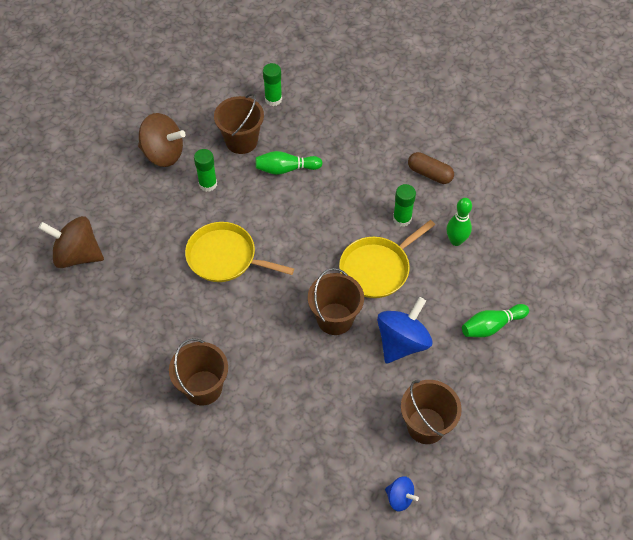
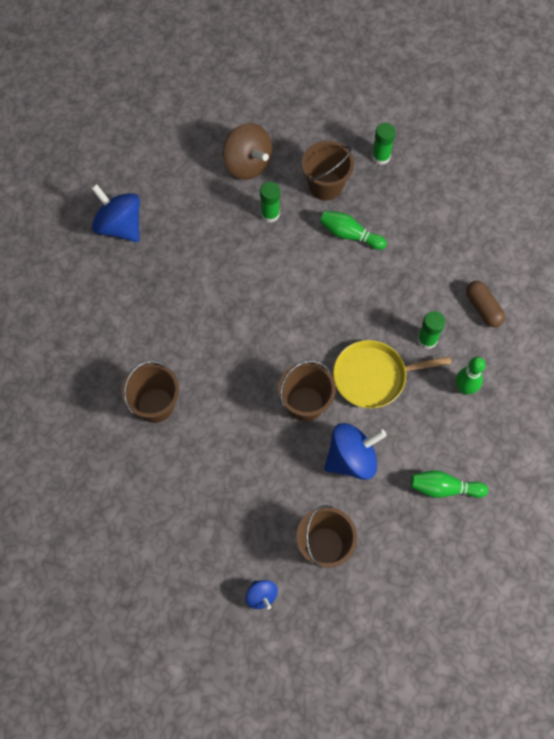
camera: 30 degrees right, 10 degrees up
brown spinning top [39,216,104,268] -> blue spinning top [91,184,140,242]
yellow pan [185,222,294,282] -> none

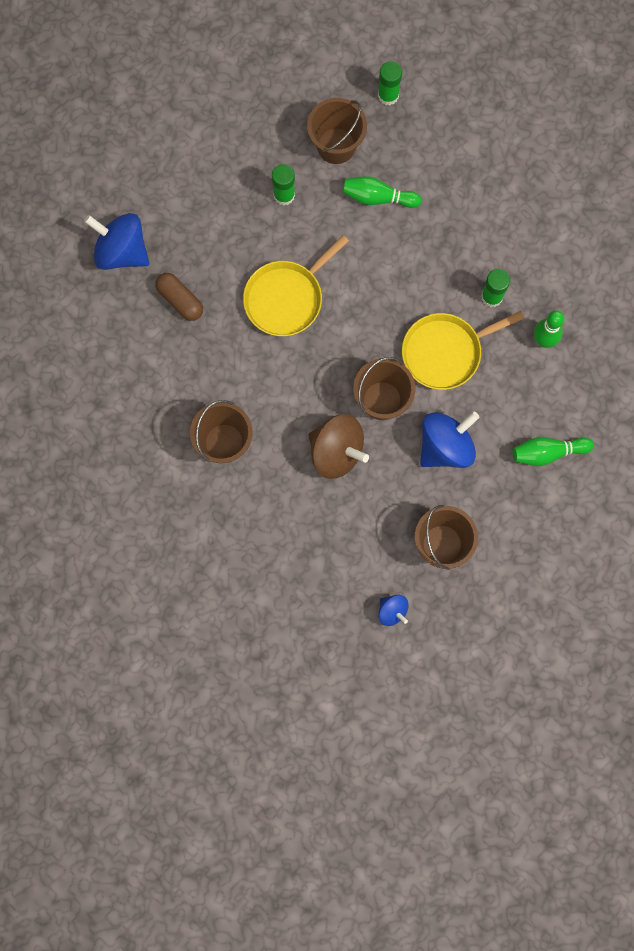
camera: 15 degrees left, 10 degrees up
brown spinning top [223,123,272,180] -> brown spinning top moved to [308,414,369,479]
brown capsule [466,281,505,327] -> brown capsule moved to [155,273,203,321]
none -> yellow pan [243,235,349,336]

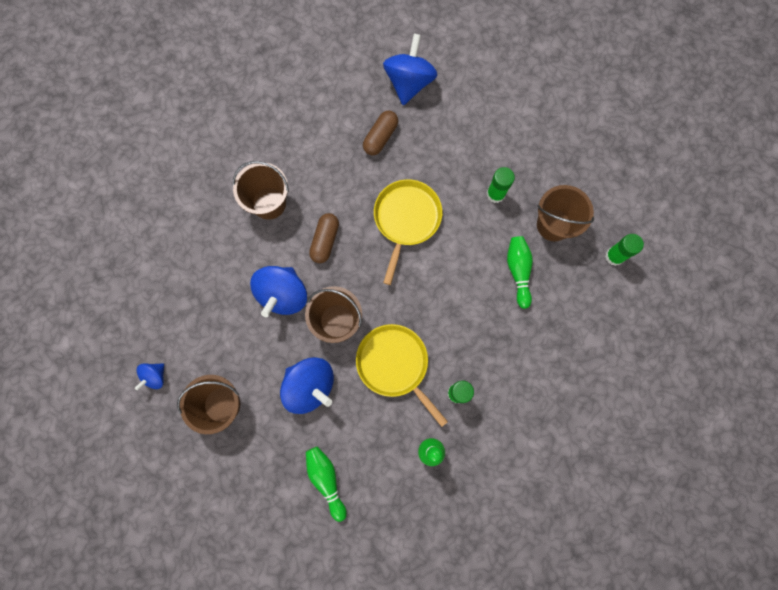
camera: 75 degrees right, 0 degrees up
yellow pan [243,235,349,336] -> yellow pan turned 75 degrees clockwise [374,179,442,285]
brown spinning top [308,414,369,479] -> blue spinning top [250,266,307,317]
none -> brown capsule [309,213,339,263]

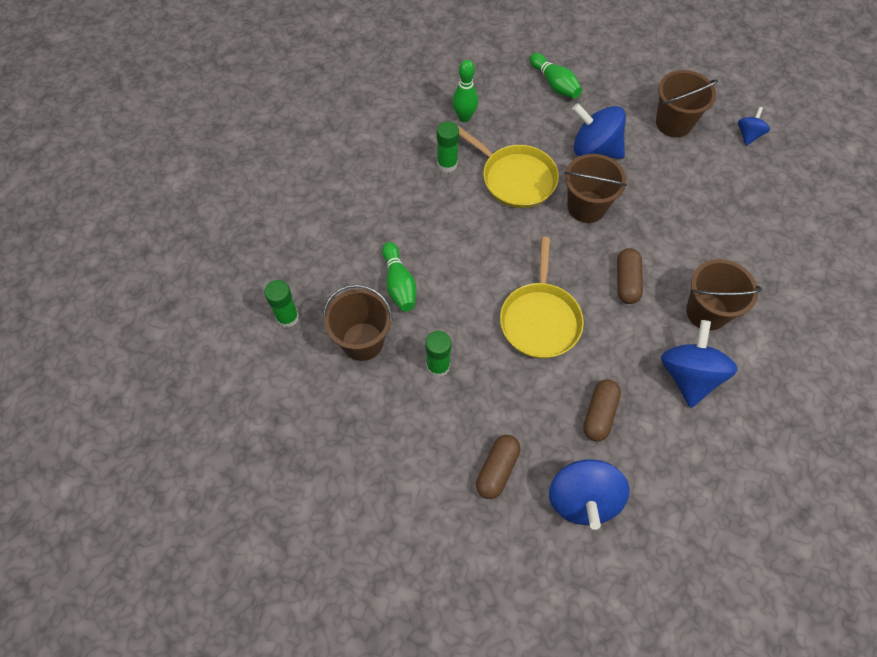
camera: 170 degrees right, 15 degrees down
blue spinning top [250,266,307,317] -> blue spinning top moved to [661,320,738,408]
none -> brown capsule [476,435,521,499]

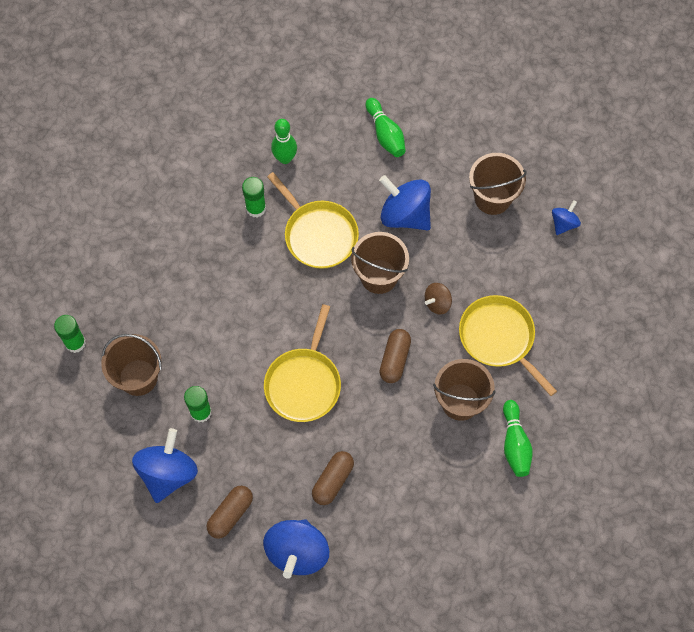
camera: 10 degrees right, 5 degrees up
green bowling pin [382,242,416,311] -> green bowling pin moved to [503,400,533,477]
blue spinning top [661,320,738,408] -> blue spinning top moved to [132,428,198,503]
none -> brown spinning top [425,283,452,315]
none -> yellow pan [459,295,557,396]

